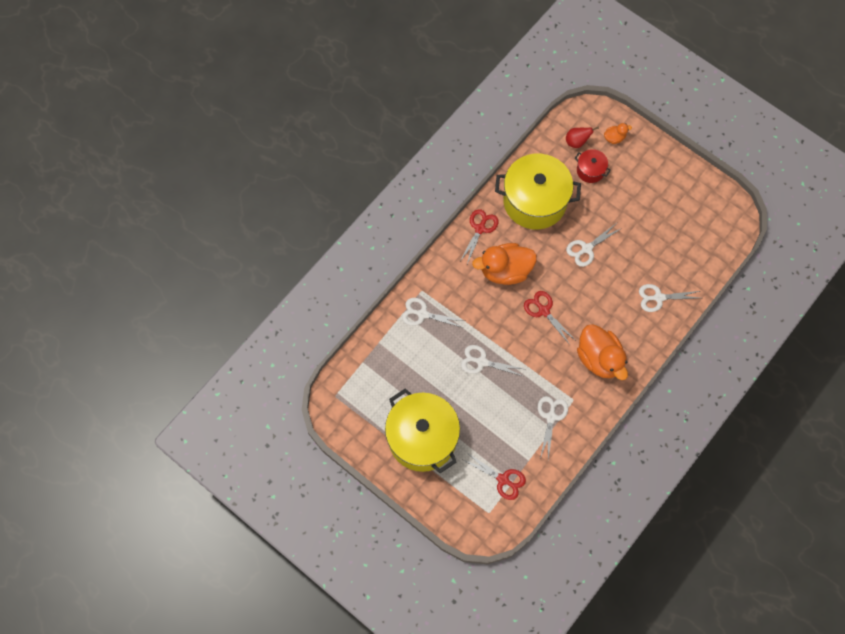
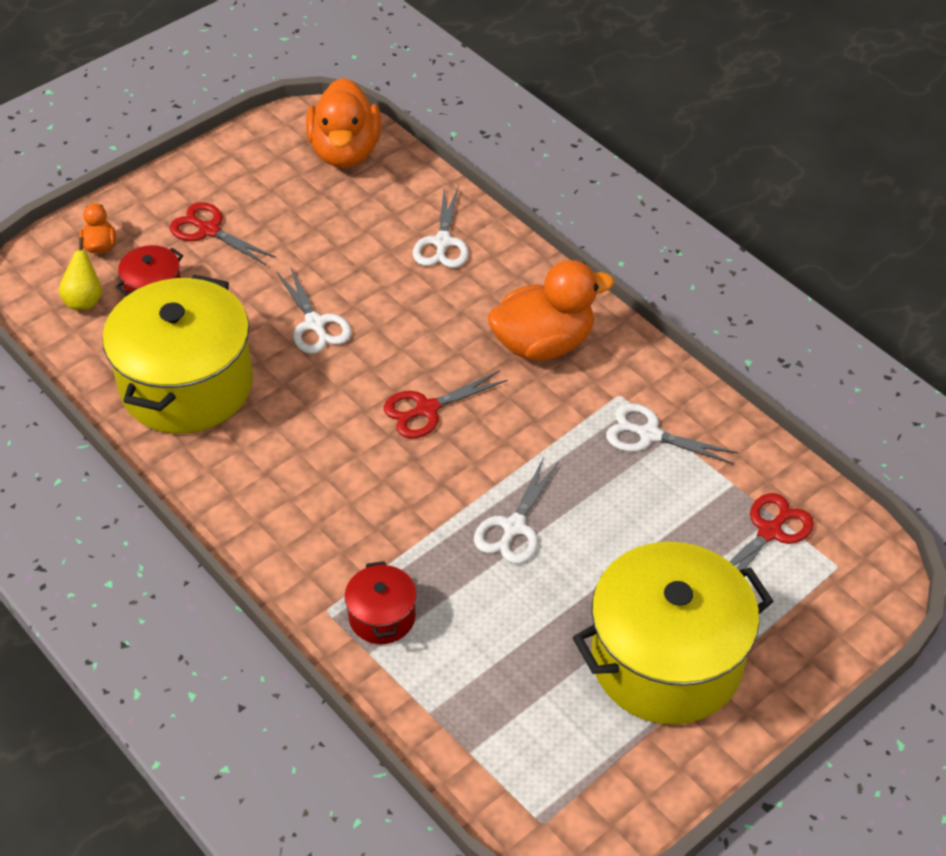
camera: 80 degrees left, 20 degrees down
white scissors [402,298,465,328] -> red pot [345,561,417,644]
red scissors [460,209,498,264] -> red scissors moved to [170,202,276,265]
orange duck [472,243,537,285] -> orange duck moved to [306,78,381,168]
red pear [566,126,599,148] -> yellow pear [59,237,102,310]

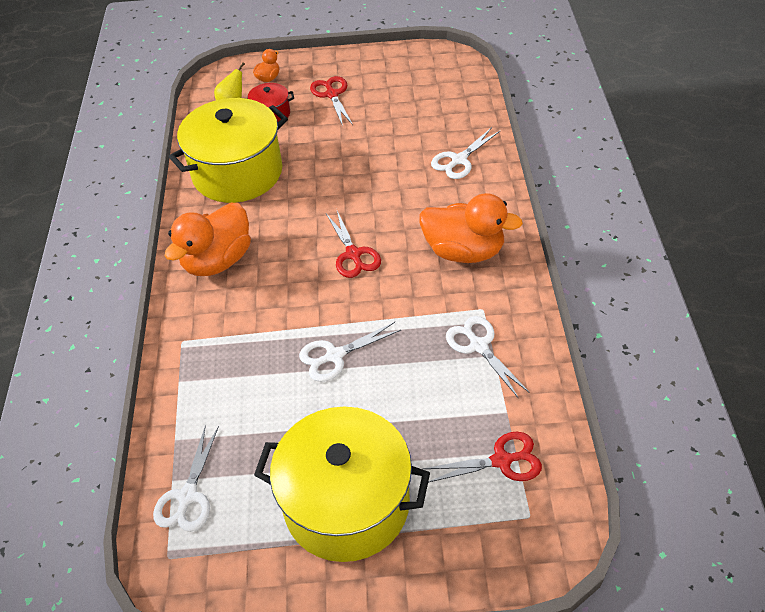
camera: 40 degrees right, 0 degrees up
white scissors [276,266,351,354] -> white scissors moved to [153,425,219,532]
orange duck [306,78,381,168] -> orange duck moved to [165,203,251,276]
red pot [345,561,417,644] -> none
red scissors [384,370,508,439] -> red scissors turned 120 degrees counterclockwise [326,211,381,278]

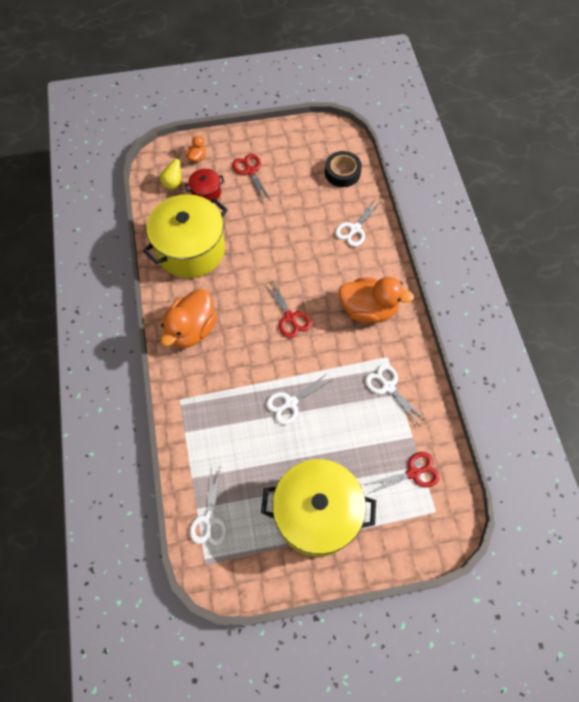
camera: 10 degrees left, 15 degrees up
none -> black tape [325,151,362,187]

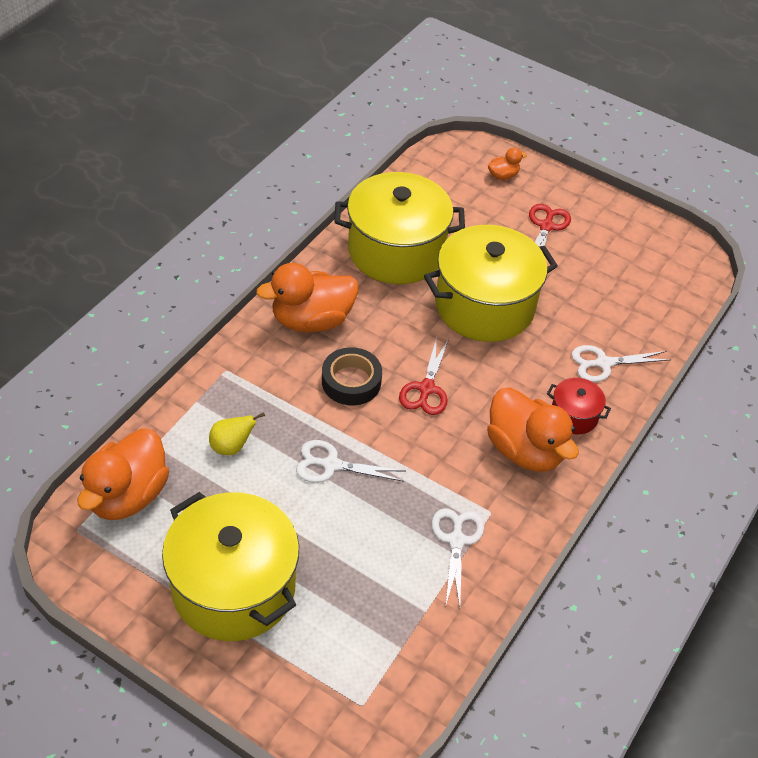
camera: 40 degrees right, 15 degrees down
yellow pear [160,152,182,190] -> yellow pear moved to [209,412,265,455]
red pot [185,169,224,200] -> red pot moved to [547,378,611,434]
white scissors [190,466,227,545] -> orange duck [77,428,169,520]
black tape [325,151,362,187] -> black tape moved to [322,347,382,405]
red scissors [364,452,440,495] -> none
none -> yellow pot [424,225,558,342]

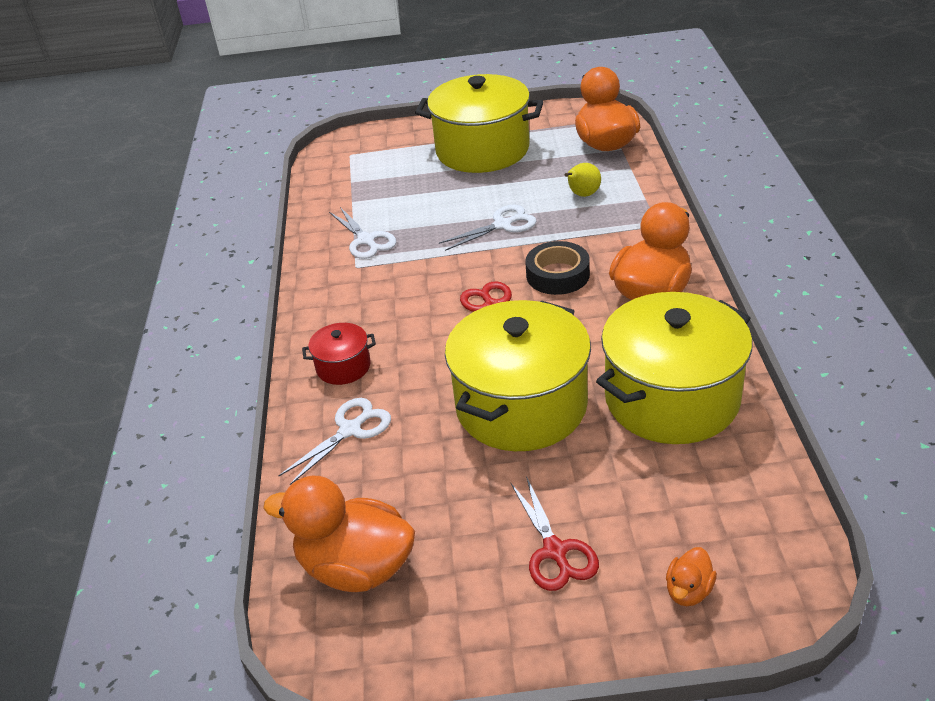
camera: 150 degrees right, 10 degrees down
orange duck [487,387,579,472] -> orange duck moved to [263,476,415,592]

